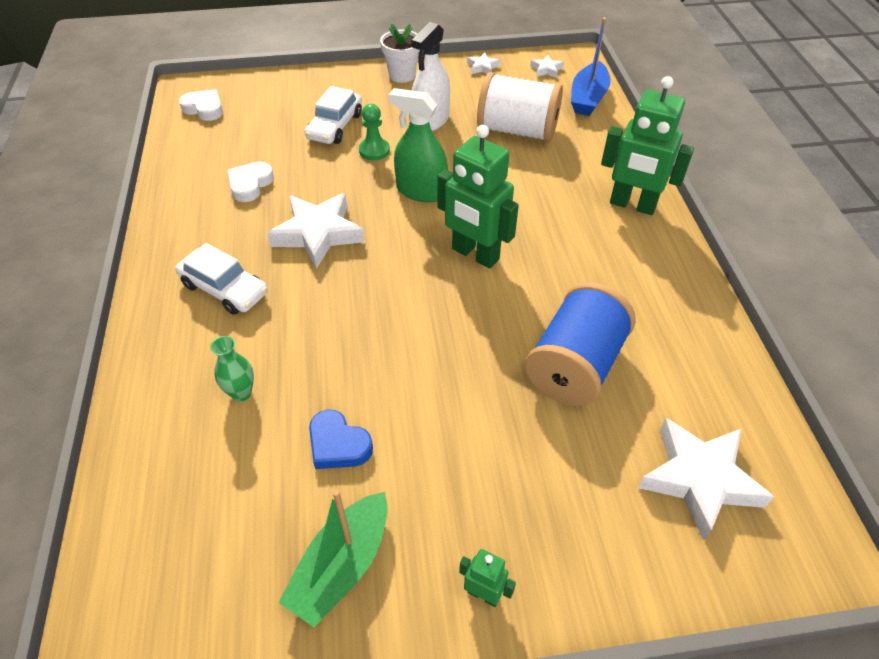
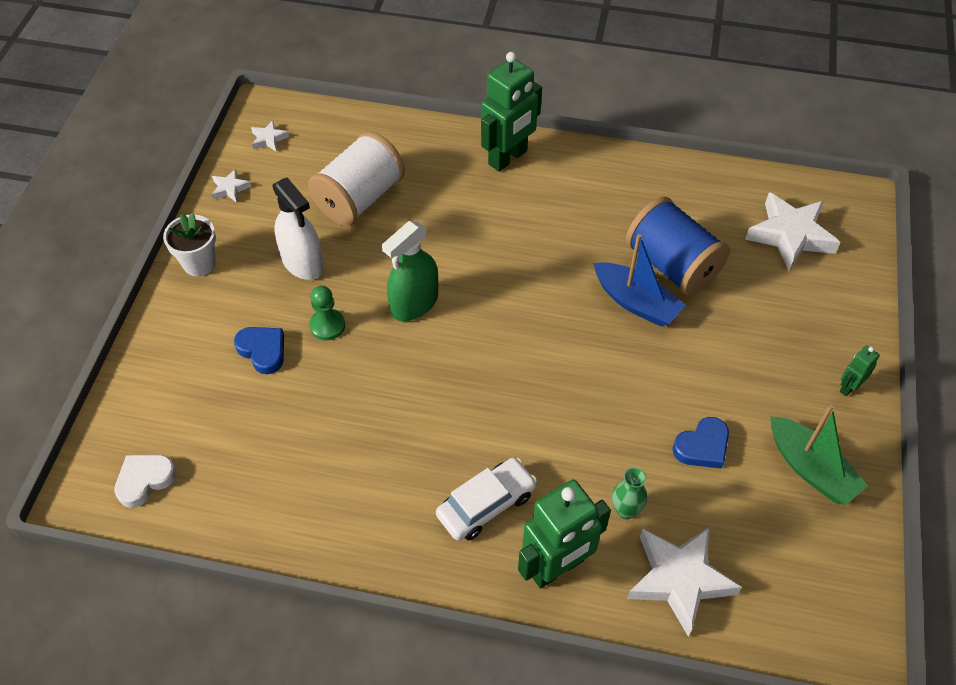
camera: 70 degrees left, 5 degrees up
white heart [228,162,274,202] -> none
white star [267,193,365,269] -> white star moved to [627,526,742,637]
white car [305,86,362,144] -> blue heart [234,327,284,374]
green robot [437,125,519,268] -> green robot moved to [518,479,611,589]
blue boat [571,17,611,116] -> blue boat moved to [593,234,686,327]

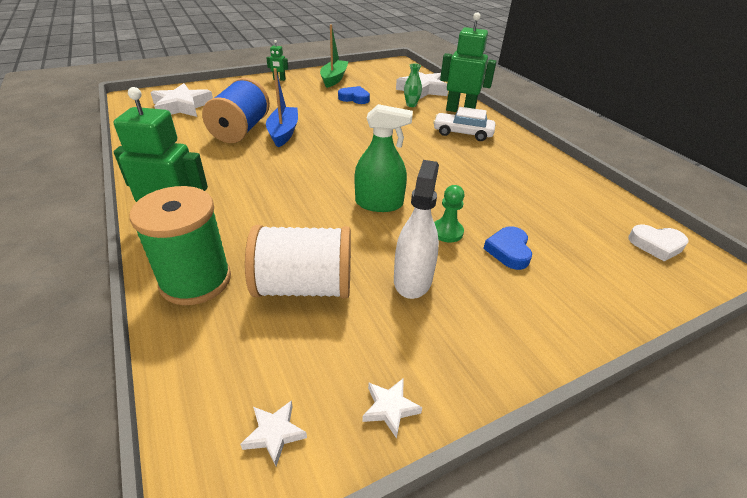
camera: 130 degrees left, 15 degrees down
white flower pot [163,213,216,276] -> none
none -> green spool [129,186,231,305]

